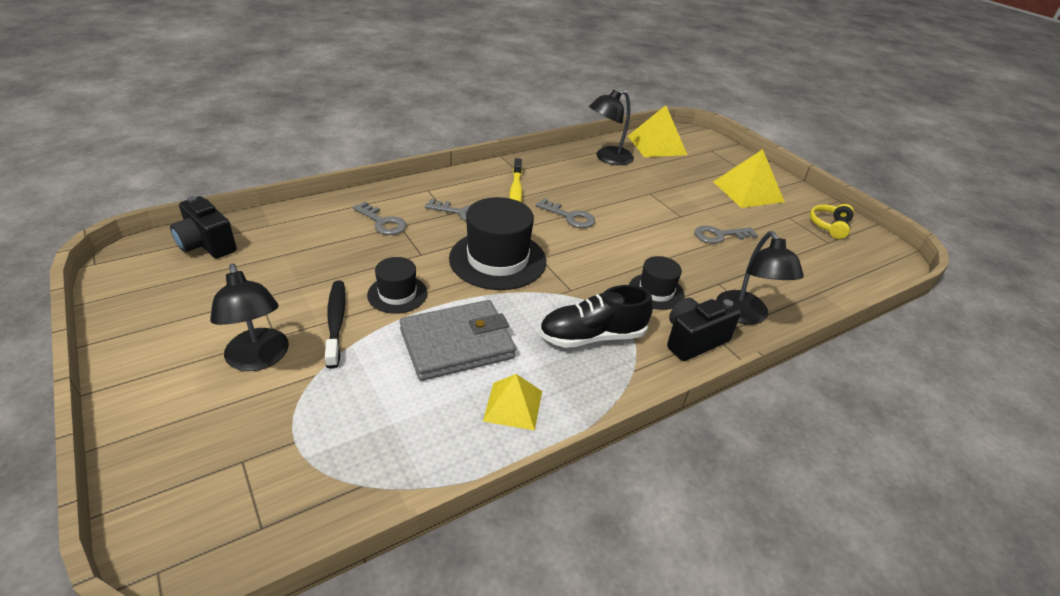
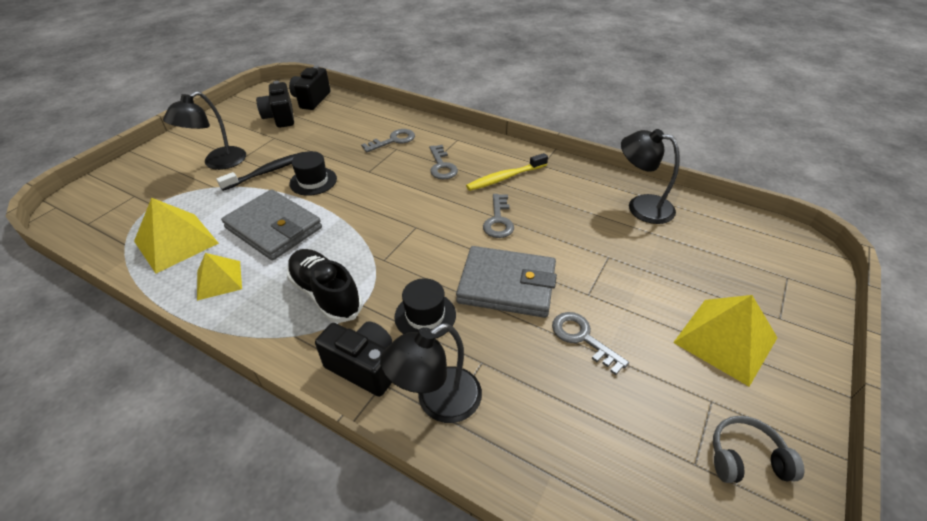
camera: 65 degrees right, 5 degrees up
grey key [353,201,406,235] -> grey key turned 135 degrees counterclockwise [361,129,415,152]
black hat [449,197,546,290] -> none
yellow pyramid [628,105,687,157] -> yellow pyramid moved to [134,198,219,274]
yellow headphones [810,204,854,239] -> grey headphones [713,416,805,483]
none -> black camera [256,81,294,128]
none -> grey wallet [456,246,557,318]

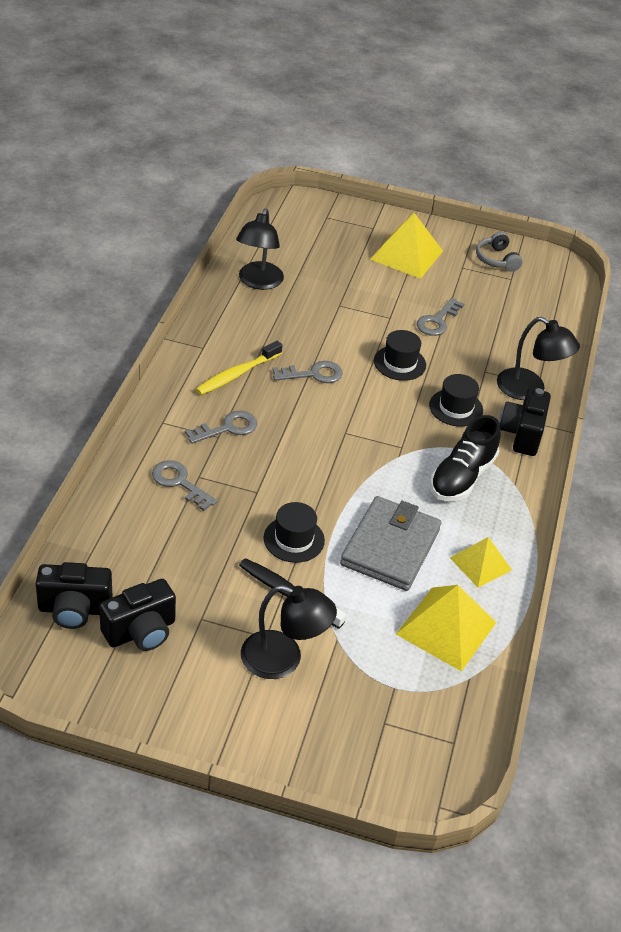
camera: 110 degrees left, 0 degrees up
grey wallet [456,246,557,318] -> black hat [374,330,426,381]
yellow toothbrush [466,153,548,191] -> yellow toothbrush turned 90 degrees clockwise [196,341,282,395]

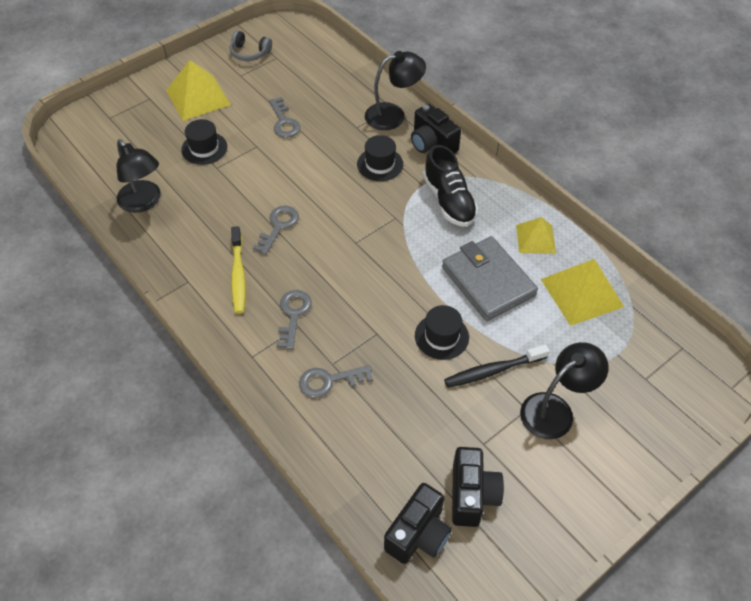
camera: 50 degrees left, 10 degrees up
black hat [374,330,426,381] -> black hat moved to [181,119,227,165]

